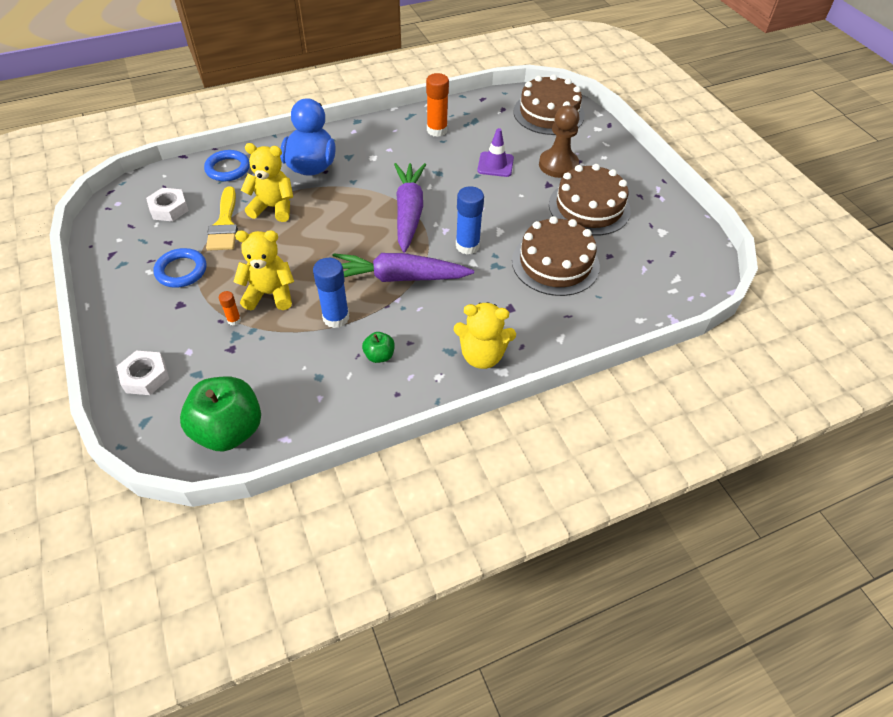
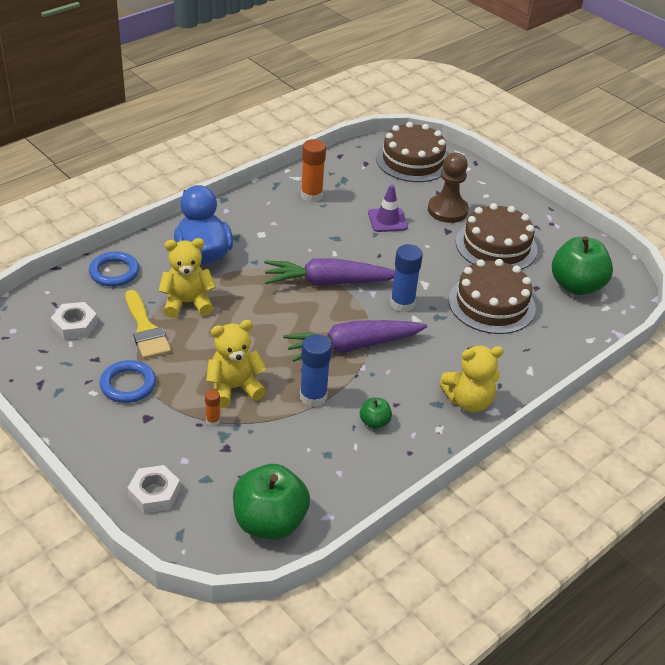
camera: 20 degrees left, 10 degrees down
purple carrot [394,163,426,253] -> purple carrot turned 75 degrees counterclockwise [264,258,395,286]
none -> green apple [552,236,613,295]

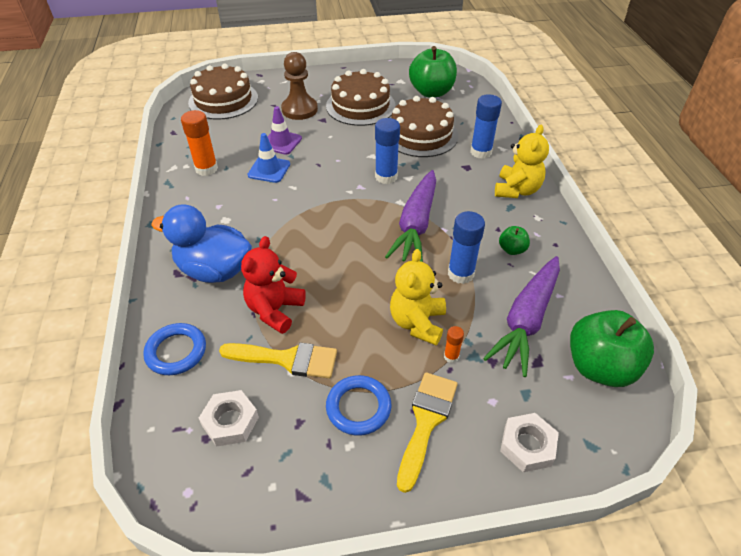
camera: 55 degrees left, 5 degrees up
yellow teddy bear [159,238,216,318] -> red teddy bear [241,236,306,334]
purple carrot [264,258,395,286] -> purple carrot moved to [483,256,560,377]
none -> blue traffic cone [247,133,290,183]
none -> yellow brush [397,372,458,493]
none -> blue glue stick [470,94,502,159]

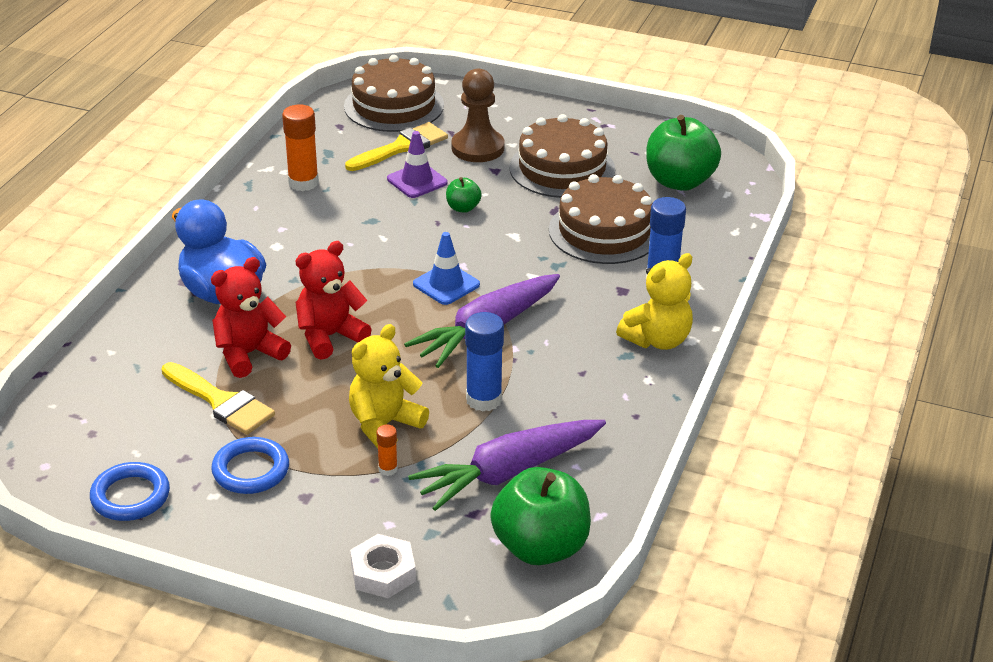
camera: 30 degrees right, 10 degrees down
blue ring [143,323,206,375] -> blue ring moved to [90,462,170,521]
white nut [199,390,259,447] -> none
blue traffic cone [247,133,290,183] -> blue traffic cone moved to [413,232,480,305]
blue glue stick [375,118,400,184] -> none
yellow brush [397,372,458,493] -> yellow brush moved to [345,122,448,171]
green apple [499,226,530,255] -> green apple moved to [446,177,482,213]
none -> red teddy bear [295,241,372,360]

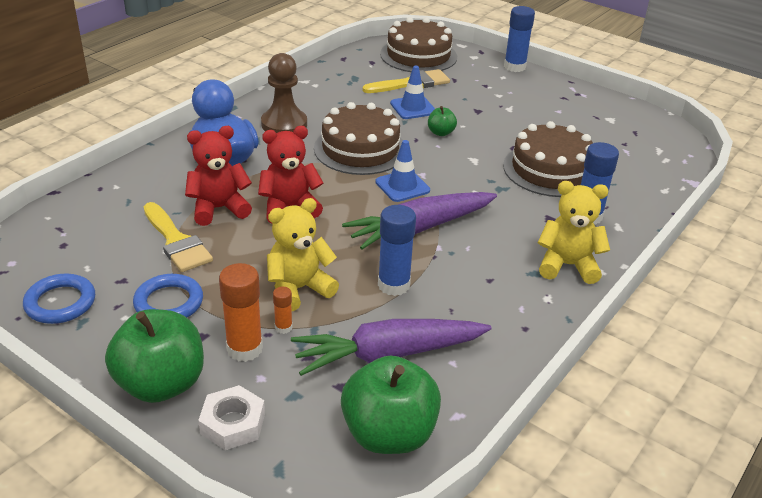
camera: 15 degrees right, 0 degrees up
orange glue stick [282,104,319,191] -> orange glue stick moved to [219,263,263,362]
purple traffic cone [387,131,448,198] -> blue traffic cone [390,66,435,119]
brown pawn [451,69,505,162] -> brown pawn moved to [261,53,307,133]
brown cake [509,114,615,198] -> brown cake moved to [314,102,403,175]
yellow teddy bear [616,253,693,350] -> yellow teddy bear turned 150 degrees counterclockwise [538,181,610,284]
green apple [646,115,721,191] -> green apple moved to [105,309,204,403]
none -> blue glue stick [504,6,535,72]

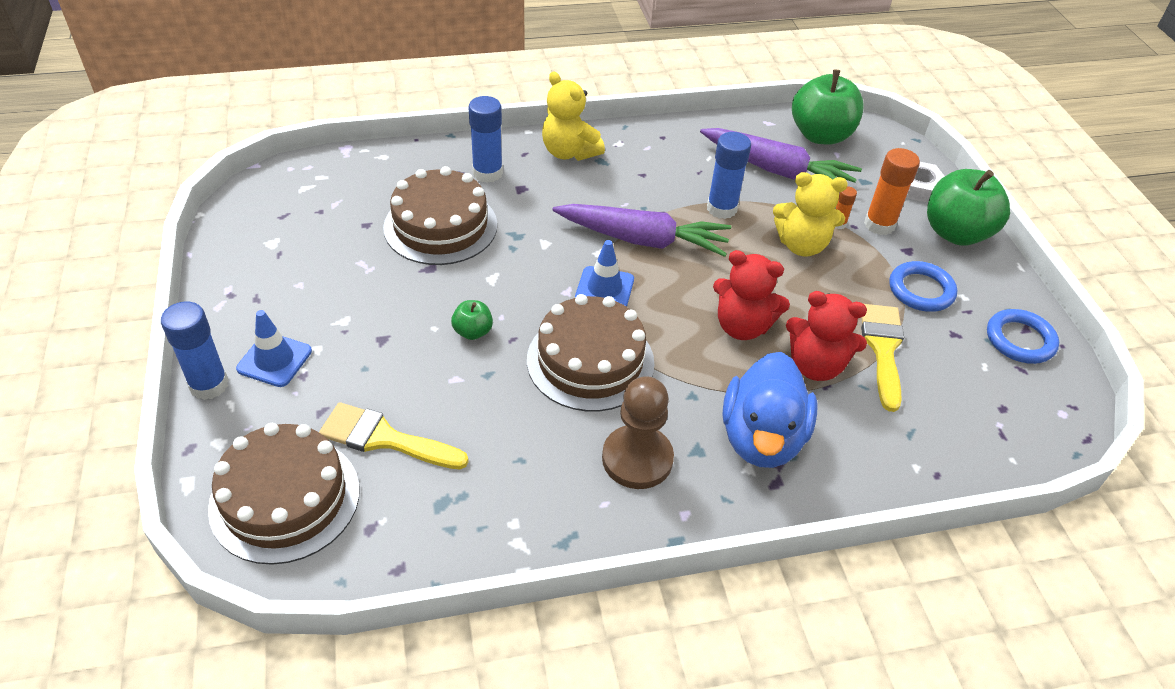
camera: 140 degrees left, 10 degrees up
blue traffic cone [390,66,435,119] -> blue traffic cone moved to [236,310,312,387]

